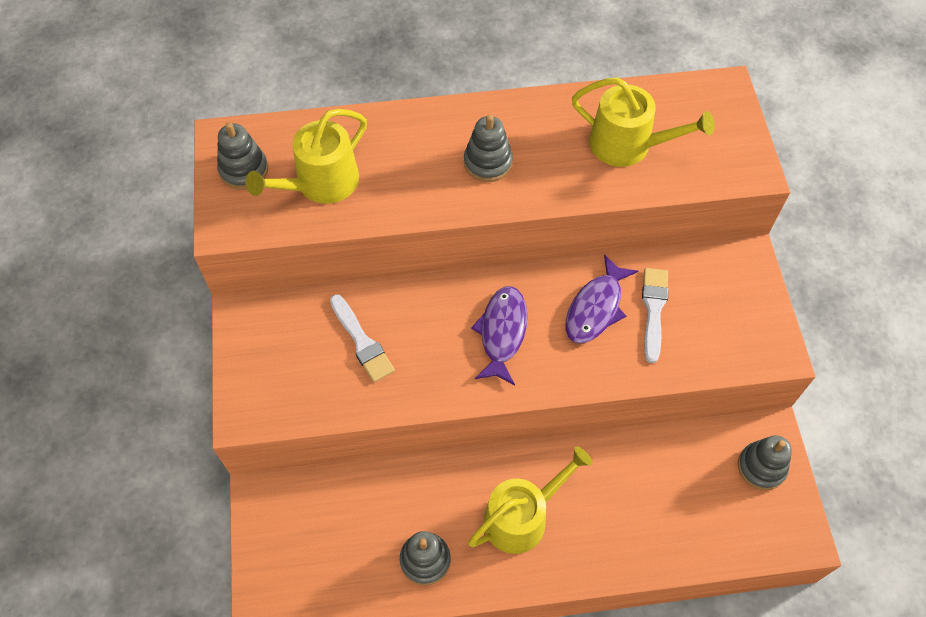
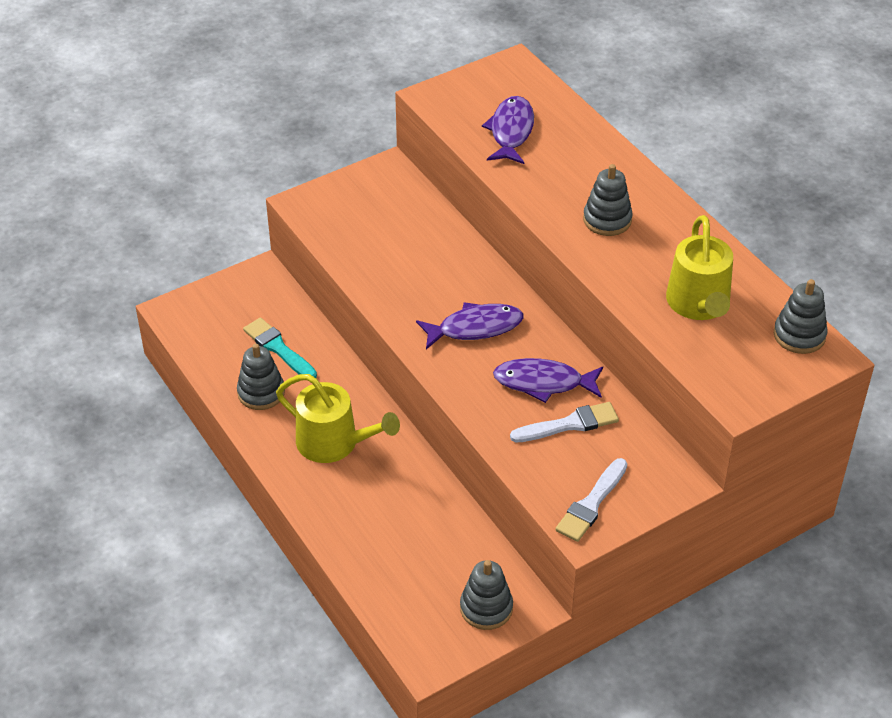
camera: 65 degrees right, 15 degrees down
grey stacking toy [217,122,268,190] -> grey stacking toy moved to [774,279,828,354]
yellow watering can [245,109,367,204] -> purple fish [482,96,534,164]
white brush [330,294,395,382] -> white brush moved to [555,458,627,542]
none -> turquoise brush [243,318,317,378]

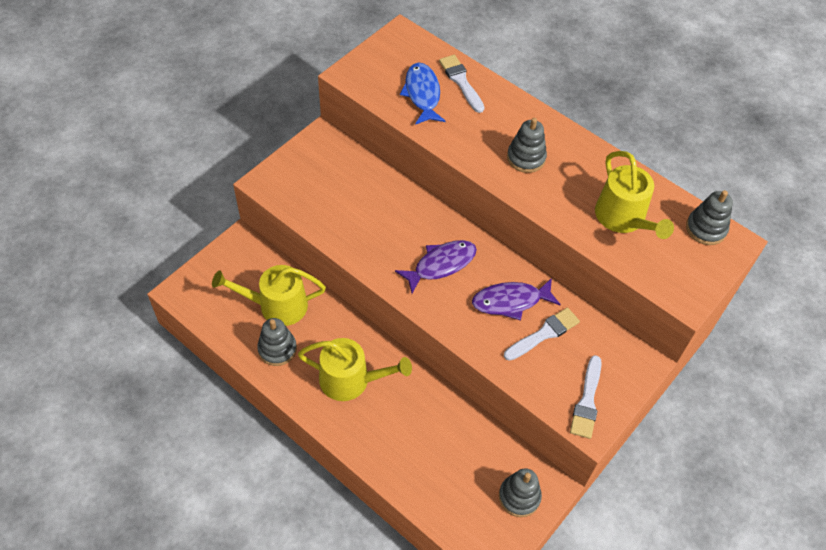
camera: 20 degrees left, 10 degrees up
turquoise brush [243,318,317,378] -> yellow watering can [212,265,326,326]
purple fish [482,96,534,164] -> blue fish [400,62,445,125]
none -> white brush [439,55,484,113]

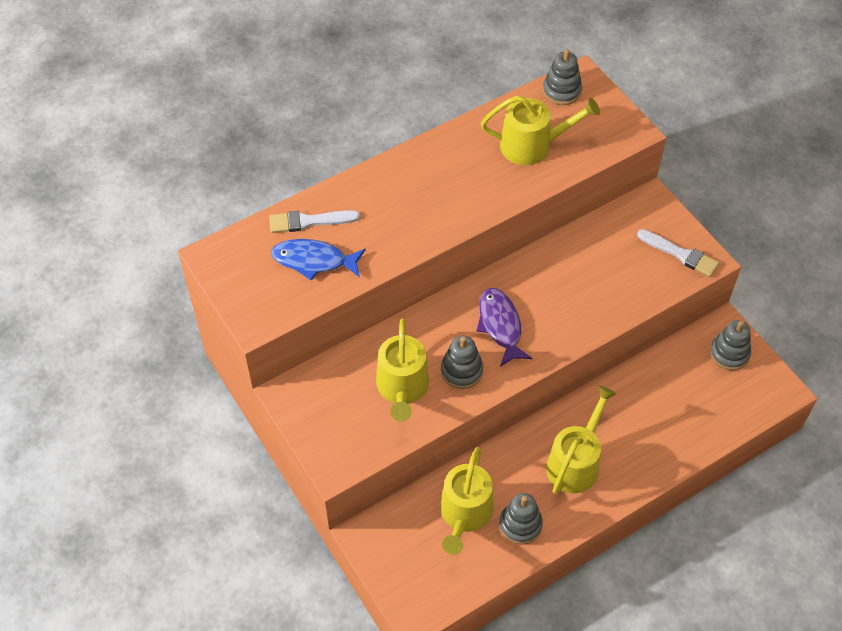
camera: 70 degrees left, 0 degrees up
purple fish [472,278,561,320] -> none
white brush [504,307,580,361] -> none
grey stacking toy [507,118,547,173] -> grey stacking toy moved to [441,335,483,389]
none -> yellow watering can [376,318,429,422]

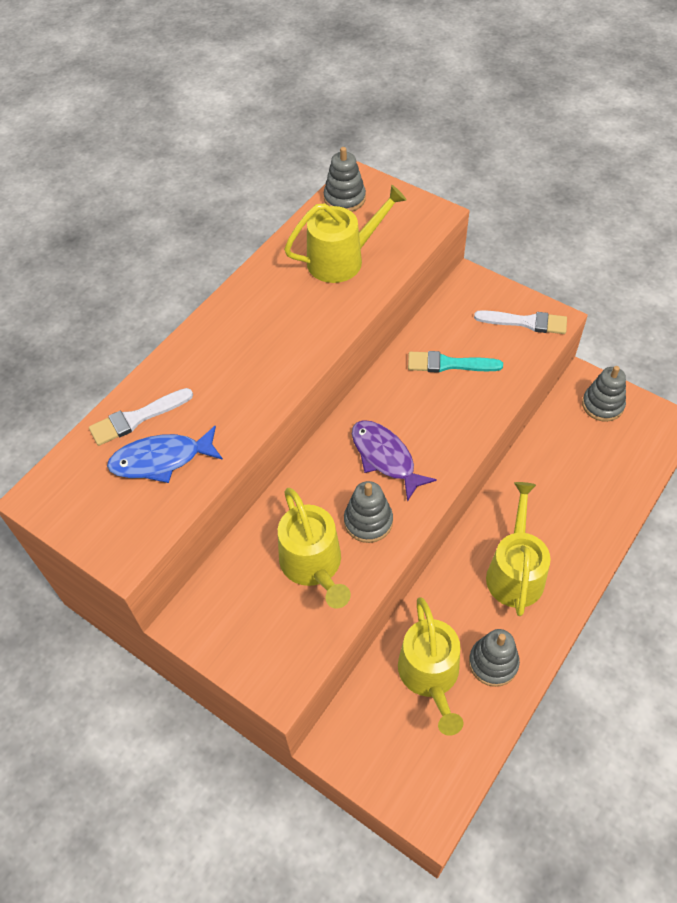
camera: 20 degrees left, 0 degrees up
none -> turquoise brush [408,351,503,373]

